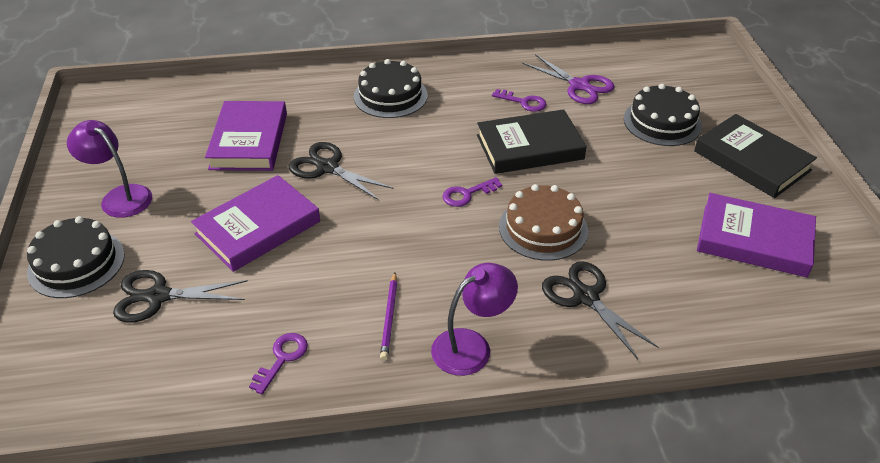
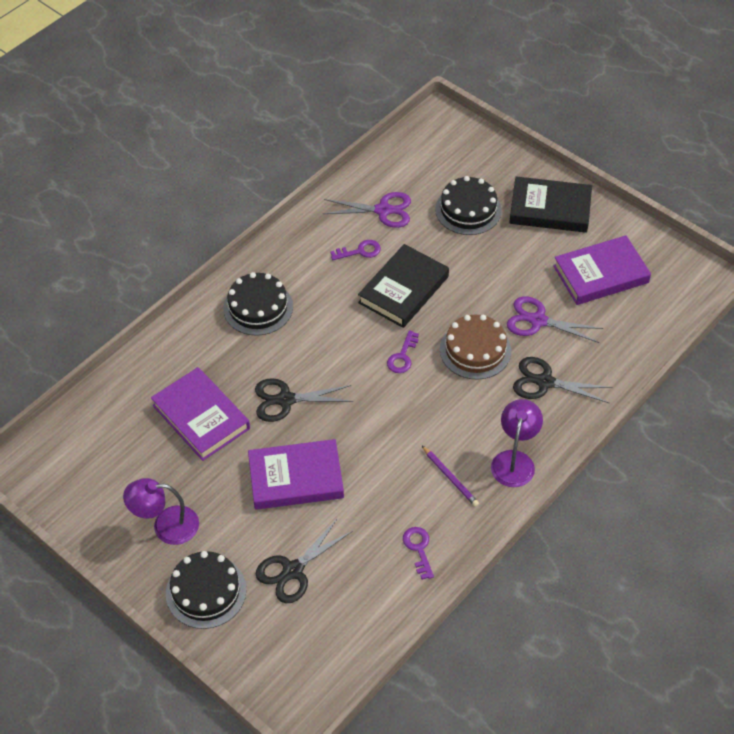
camera: 40 degrees left, 10 degrees up
purple book [191,175,320,272] -> purple book turned 75 degrees clockwise [248,439,344,510]
none -> purple scissors [507,296,604,343]

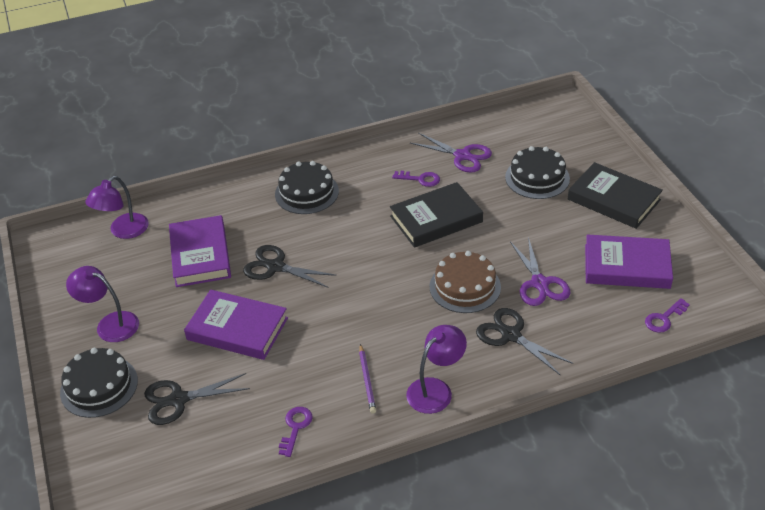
camera: 30 degrees right, 10 degrees down
purple key [387,330,419,373] -> purple key moved to [645,298,690,333]
purple scissors [507,296,604,343] -> purple scissors turned 150 degrees counterclockwise [510,237,570,306]
none -> purple lamp [85,176,149,239]

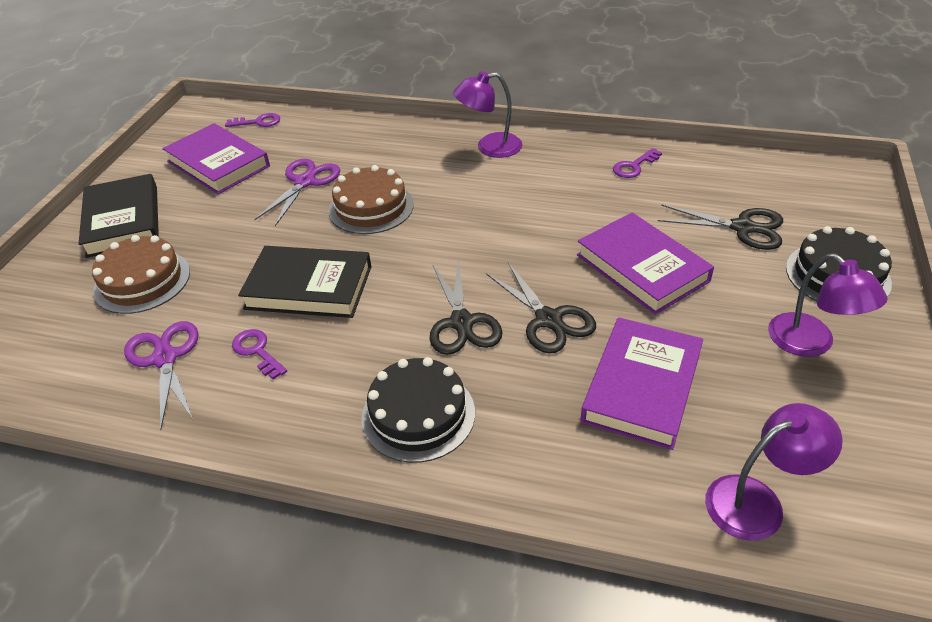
camera: 145 degrees left, 0 degrees up
purple pencil [359,344,376,414] -> none
black scissors [476,308,573,375] -> black scissors moved to [429,261,503,355]
black cake [505,146,570,199] -> brown cake [92,235,190,314]

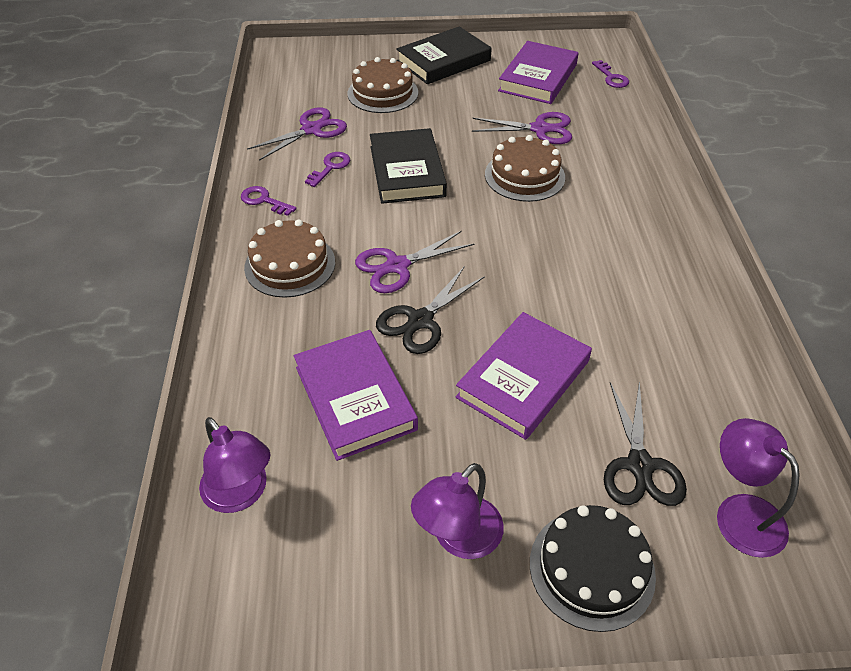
camera: 70 degrees right, 5 degrees up
black cake [361,357,475,463] -> brown cake [244,219,335,298]
black scissors [429,261,503,355] -> purple scissors [355,231,474,293]
purple lamp [453,71,523,158] -> purple lamp moved to [717,418,799,558]
purple book [581,317,703,450] -> purple book turned 60 degrees clockwise [294,330,418,461]
purple key [613,148,662,178] -> purple key moved to [241,186,297,216]

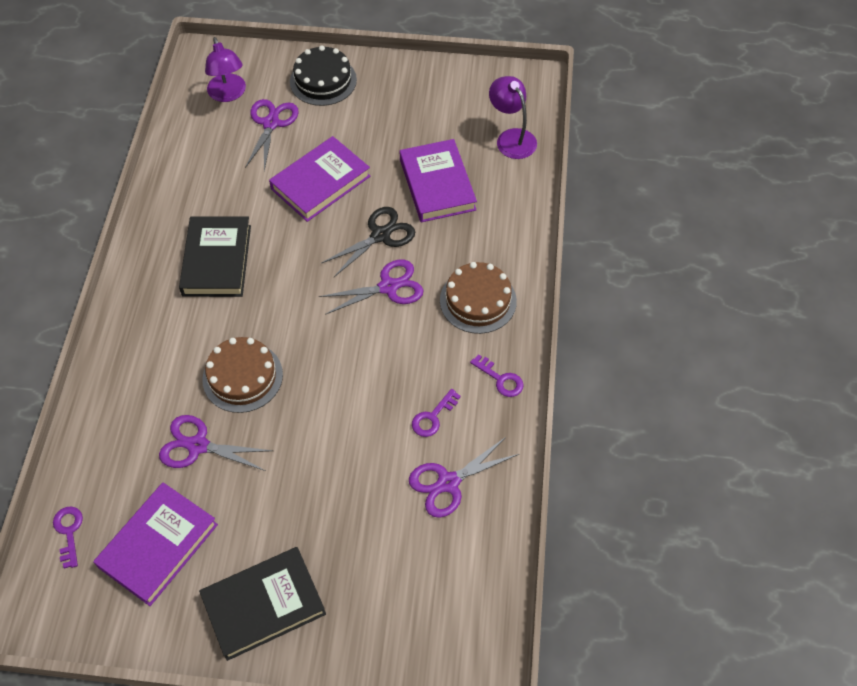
camera: 170 degrees left, 10 degrees up
brown cake [348,57,418,113] -> none
black book [370,128,447,204] -> black book moved to [179,216,251,297]
purple lamp [411,463,504,559] -> none
black scissors [604,381,687,506] -> purple scissors [245,99,299,171]

